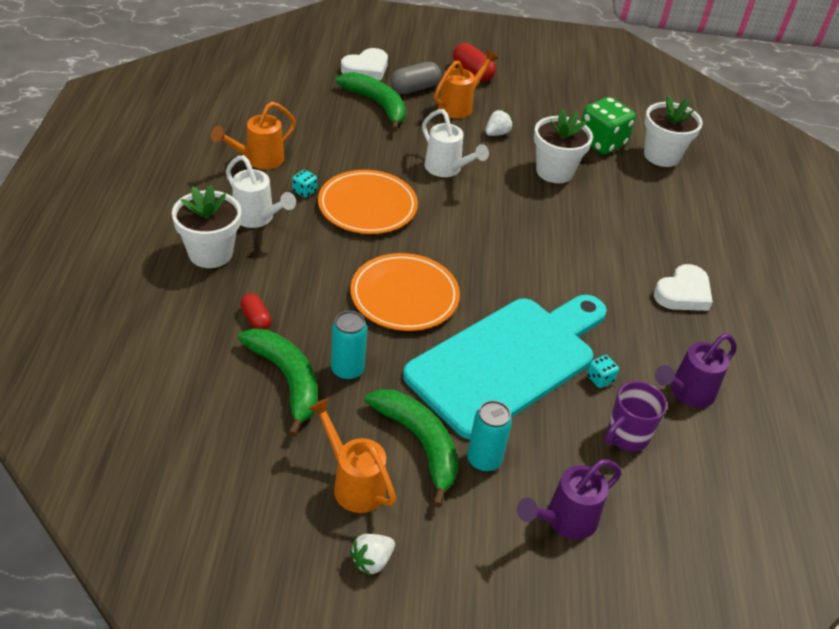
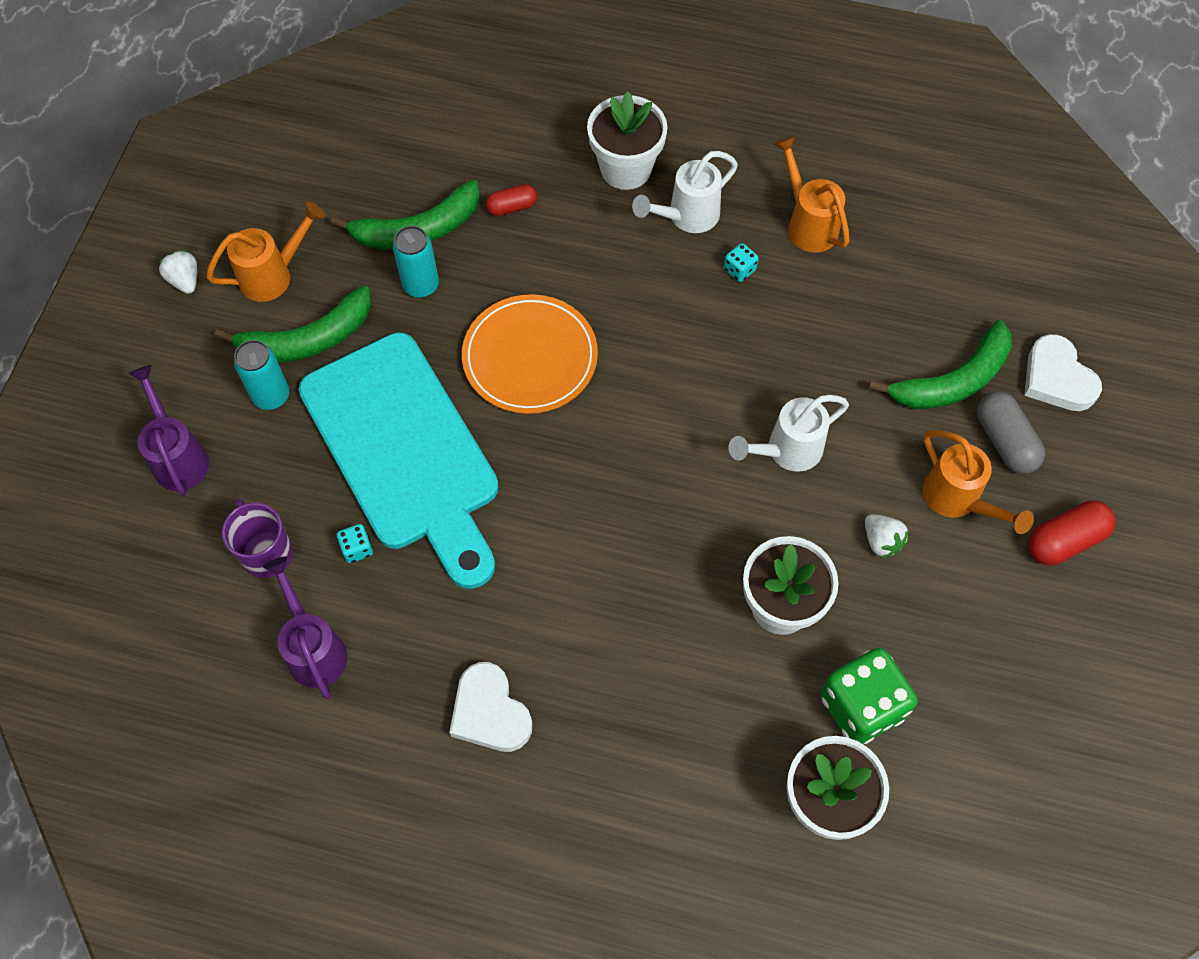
camera: 105 degrees right, 20 degrees up
orange plate [318,170,418,234] -> none

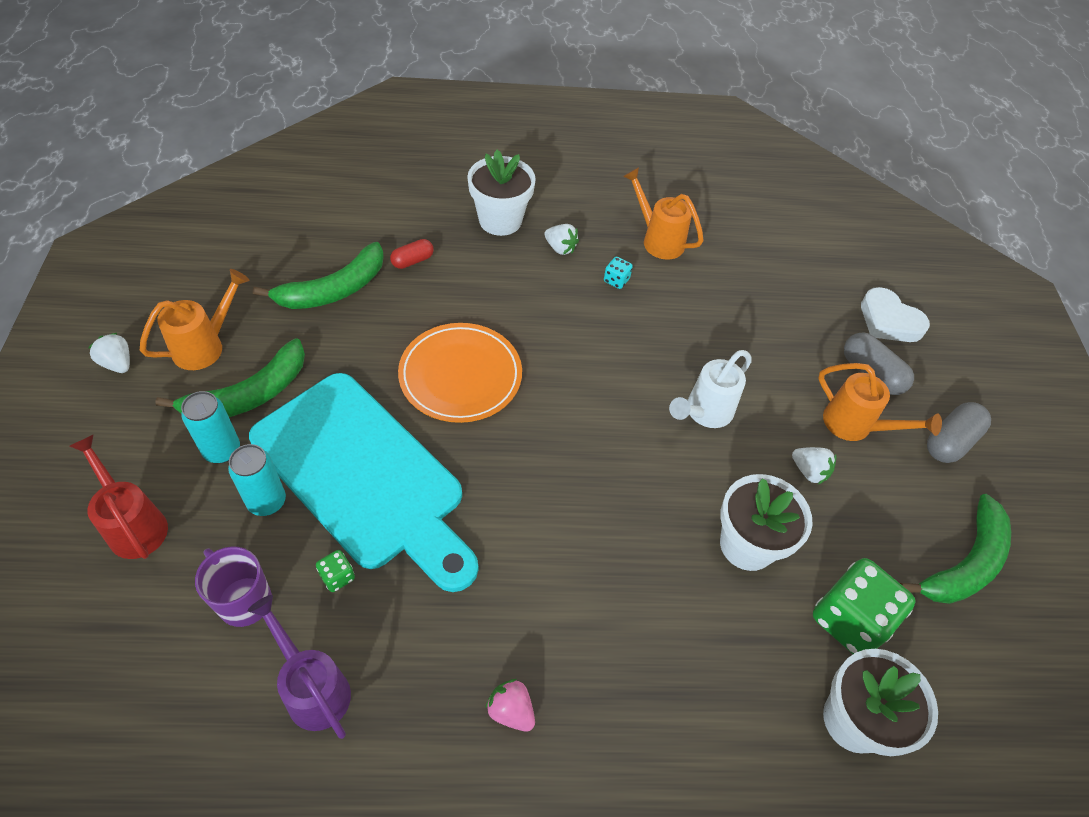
camera: 20 degrees left, 10 degrees down
purple watering can [128,365,209,496] -> red watering can [69,434,168,559]
turquoise dice [337,524,373,563] -> green dice [316,550,355,592]
turquoise can [393,226,439,298] -> turquoise can moved to [228,444,286,516]
white heart [449,662,532,752] -> pink strawberry [485,679,535,732]
white watering can [632,151,738,233] -> white strawberry [545,224,579,255]
green banana [868,320,1012,409] -> green banana moved to [900,494,1011,604]
red capsule [1028,501,1116,565] -> grey capsule [927,402,991,463]

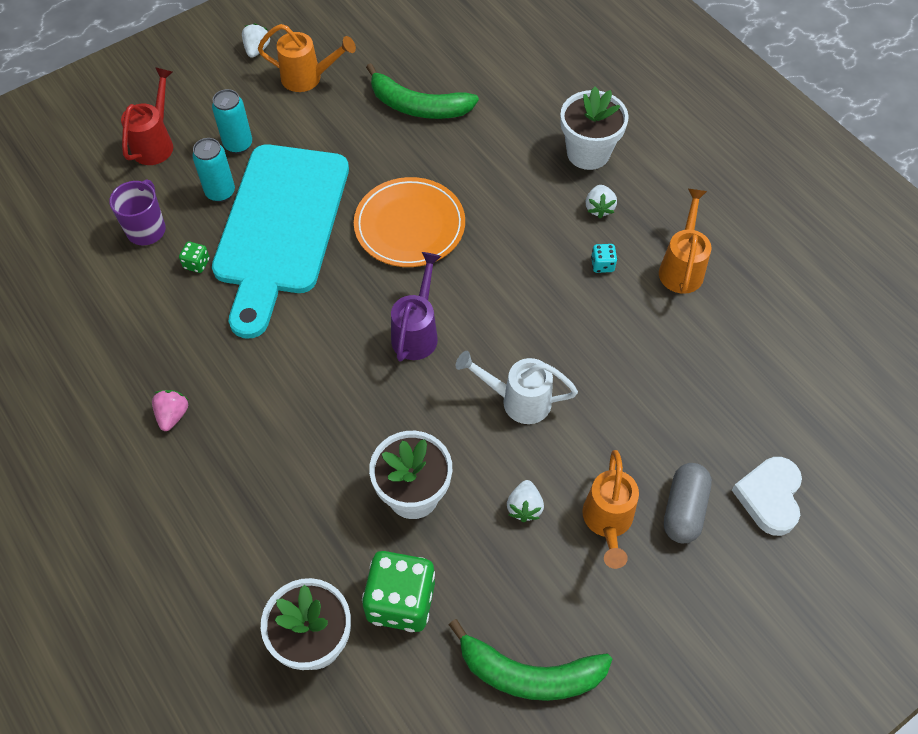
camera: 60 degrees right, 5 degrees up
green banana [155,338,305,417] -> none
purple watering can [248,595,351,739] -> purple watering can moved to [391,252,441,362]
red capsule [390,239,434,269] -> none
grey capsule [927,402,991,463] -> none

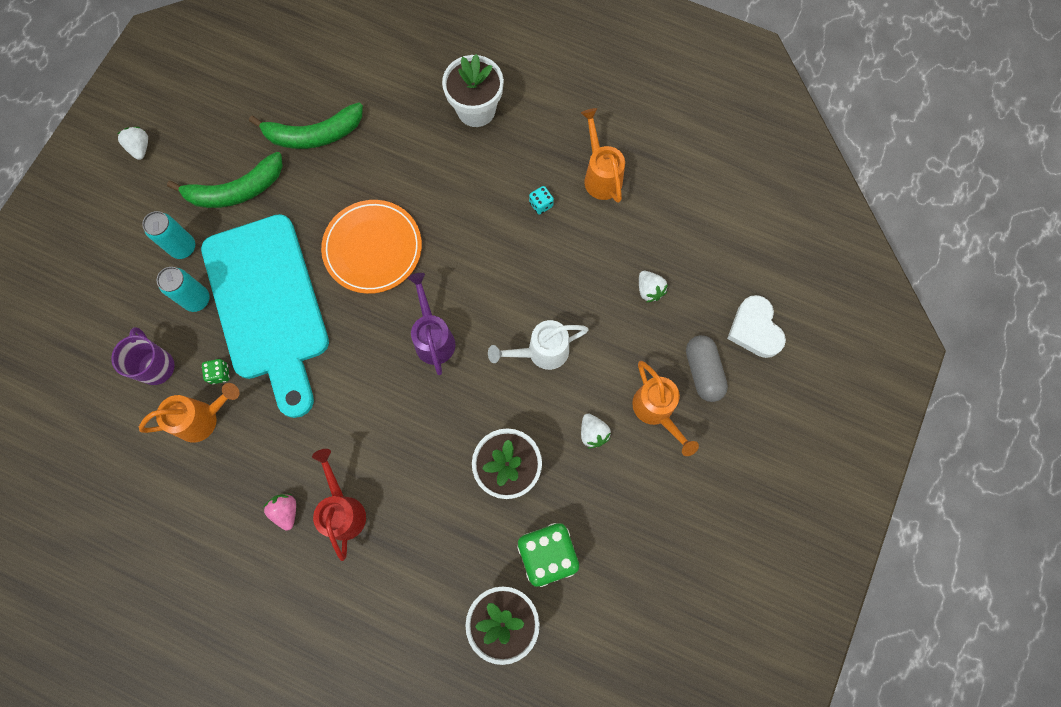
camera: 30 degrees left, 15 degrees up
red watering can [121,67,173,165] -> red watering can moved to [312,449,366,561]
orange watering can [258,24,356,92] -> orange watering can moved to [139,383,240,443]
green banana [449,619,612,701] -> green banana moved to [167,152,283,208]
white strawberry [586,185,617,218] -> white strawberry moved to [639,271,668,302]

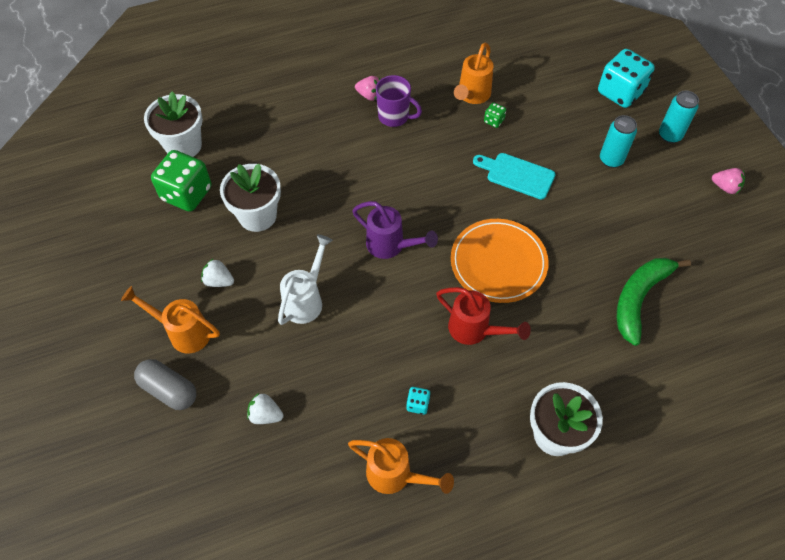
camera: 135 degrees right, 15 degrees down
purple mug [111,327,175,385] -> purple mug moved to [376,75,422,127]
white strawberry [117,127,148,160] -> pink strawberry [712,168,745,194]
turquoise can [157,267,210,312] -> turquoise can moved to [659,91,699,143]
green banana [167,152,283,208] -> none
turquoise cutting board [201,214,329,418] -> turquoise cutting board [473,153,555,199], size x0.44
red watering can [312,449,366,561] -> red watering can moved to [436,287,531,345]
white heart [727,295,786,358] -> none
none -> turquoise dice [598,49,655,108]

